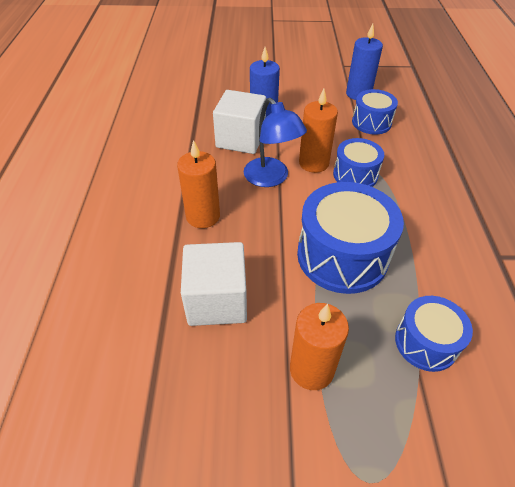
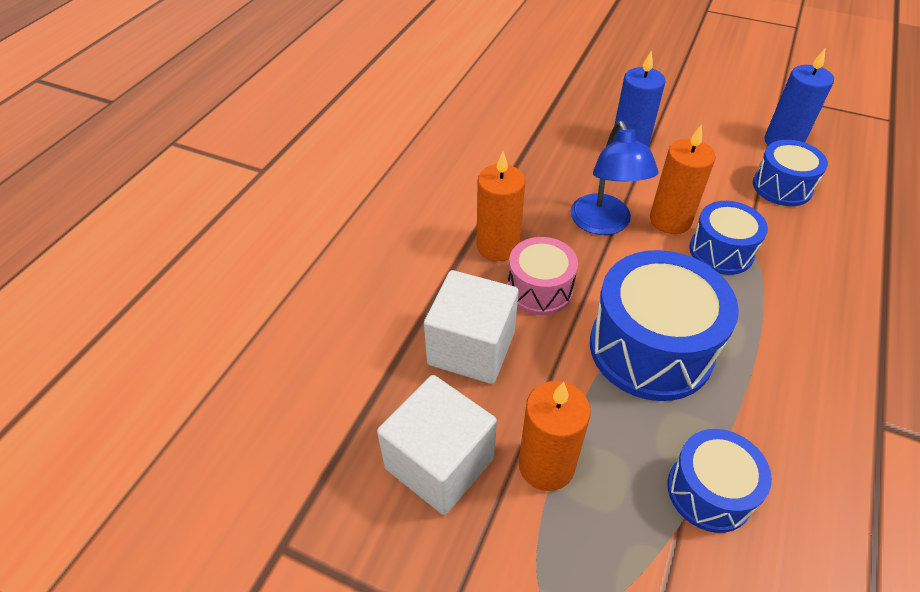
camera: 25 degrees right, 0 degrees up
white cube [213,90,266,154] -> white cube moved to [377,375,497,515]
none -> pink drum [507,237,578,315]

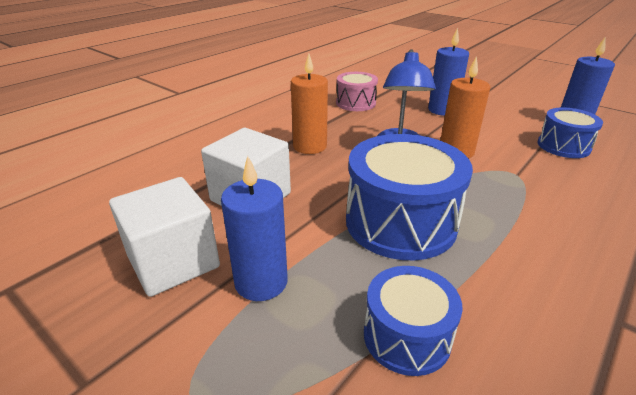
camera: 15 degrees right, 15 degrees down
pink drum [507,237,578,315] -> pink drum moved to [336,72,378,111]
orange candle [519,381,591,491] -> blue candle [221,156,288,301]
blue drum [689,201,768,275] -> none

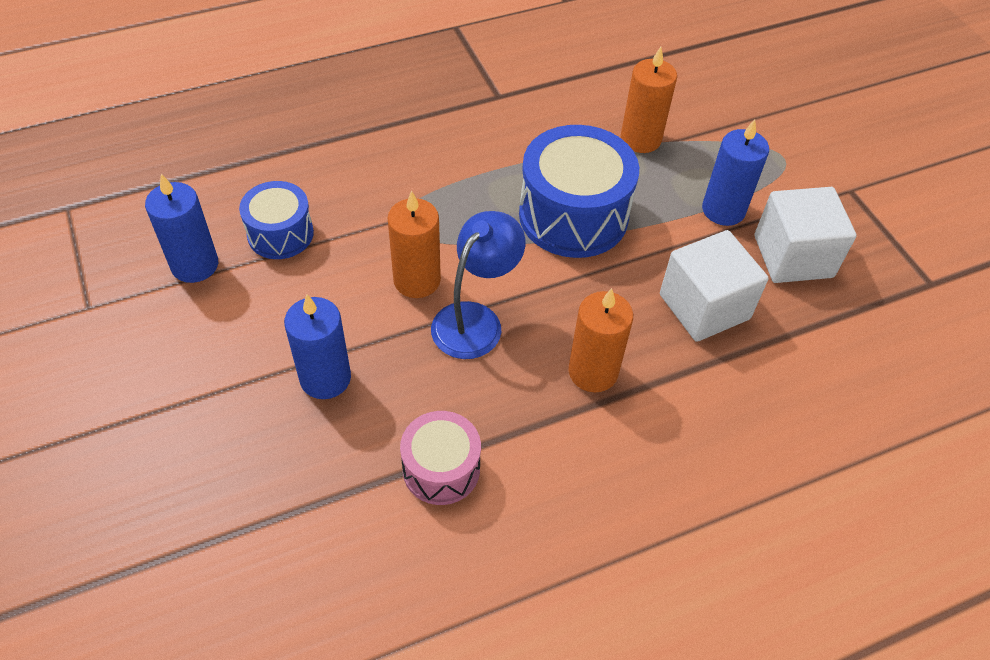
camera: 155 degrees left, 20 degrees up
blue drum [364,266,463,376] -> orange candle [621,47,677,153]

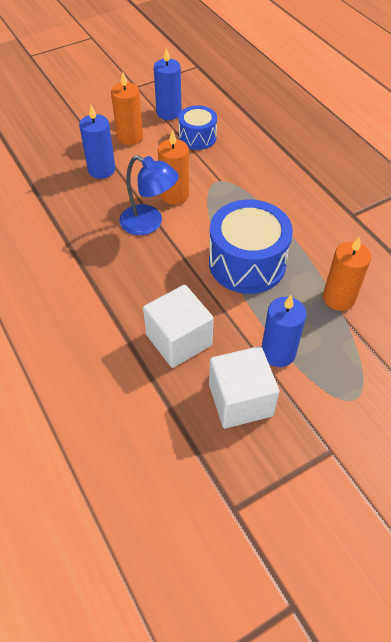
camera: 85 degrees right, 0 degrees up
pink drum [400,411,481,505] -> none
orange candle [568,288,633,392] -> orange candle moved to [111,72,143,145]

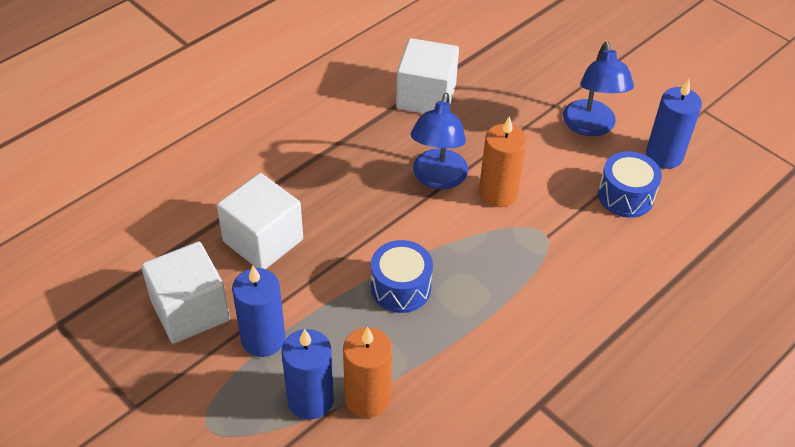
camera: 75 degrees right, 5 degrees down
blue candle [79,105,115,179] -> blue candle moved to [281,329,334,420]
orange candle [111,72,143,145] -> blue lamp [563,42,634,136]
blue drum [209,200,293,294] -> blue drum [371,240,433,313], size x0.58
none -> white cube [396,38,459,114]

